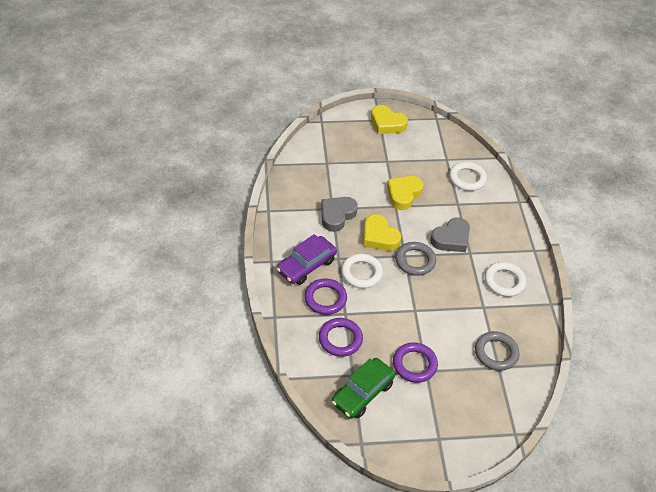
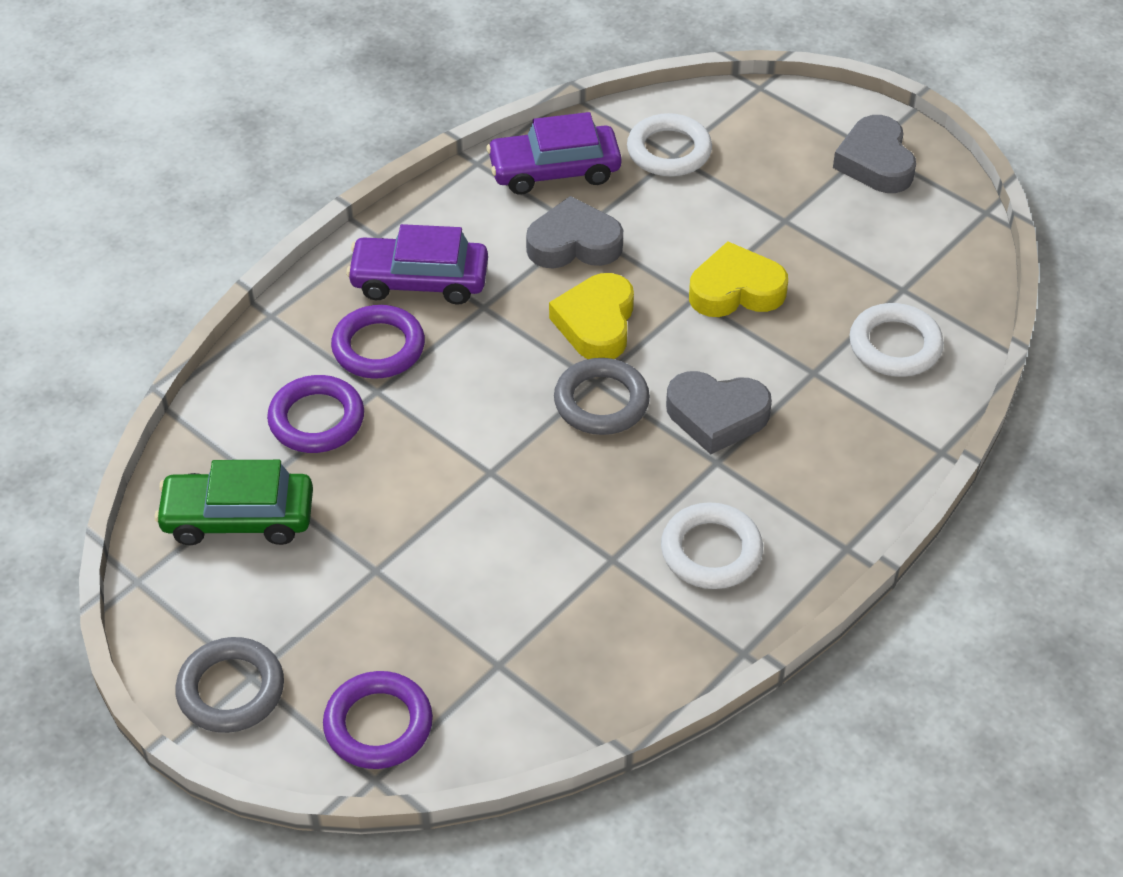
camera: 50 degrees right, 0 degrees up
white ring [341,254,383,288] -> white ring moved to [627,113,712,176]
yellow heart [371,105,408,134] -> grey heart [833,115,916,193]
purple ring [393,342,438,383] -> purple ring moved to [323,671,433,769]
grey ring [475,331,519,371] -> grey ring moved to [175,637,284,733]
none -> purple car [486,112,622,195]

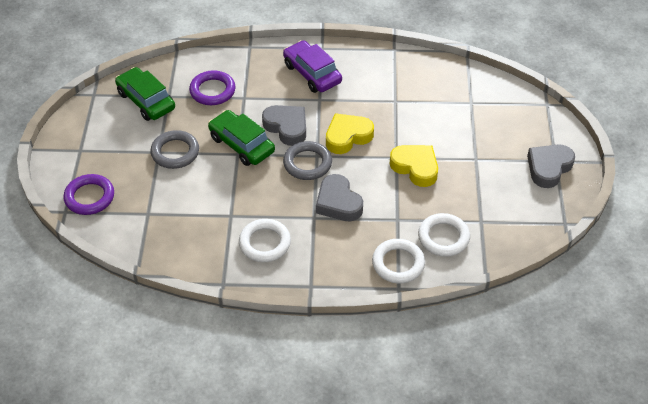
camera: 50 degrees right, 0 degrees up
grey ring [175,637,284,733] -> grey ring moved to [150,130,199,169]
purple ring [331,305,425,379] -> none
purple car [486,112,622,195] -> none
grey heart [526,196,623,268] -> grey heart moved to [262,105,306,146]
white ring [627,113,712,176] -> white ring moved to [372,239,425,283]
none -> green car [208,110,275,166]

